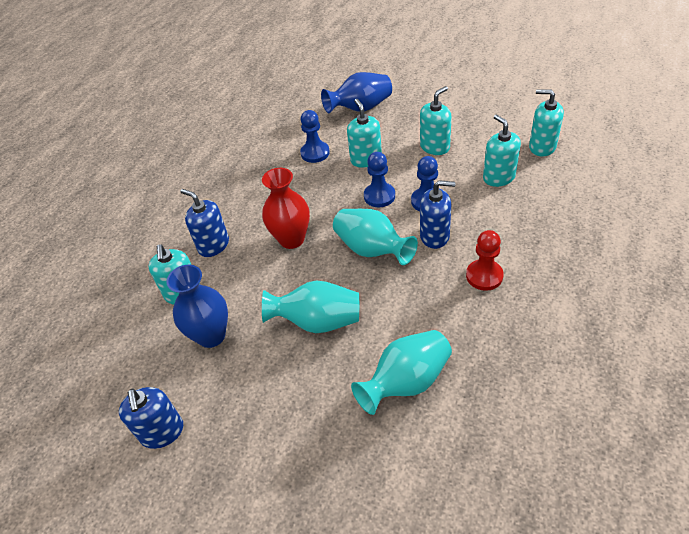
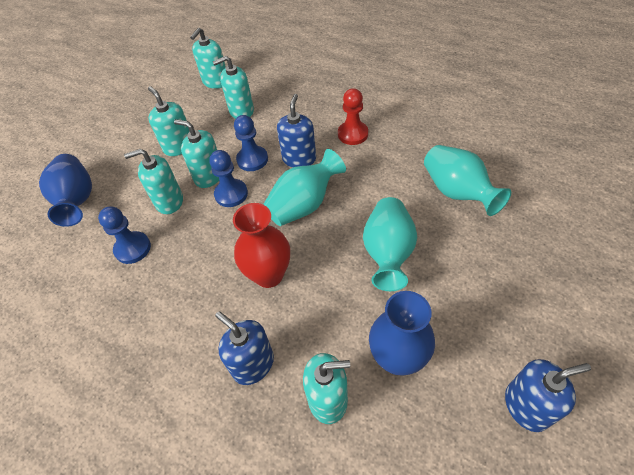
camera: 85 degrees left, 5 degrees up
blue soap dispenser [181,189,229,257] -> blue soap dispenser turned 90 degrees clockwise [215,311,274,385]
none -> turquoise soap dispenser [174,119,219,188]

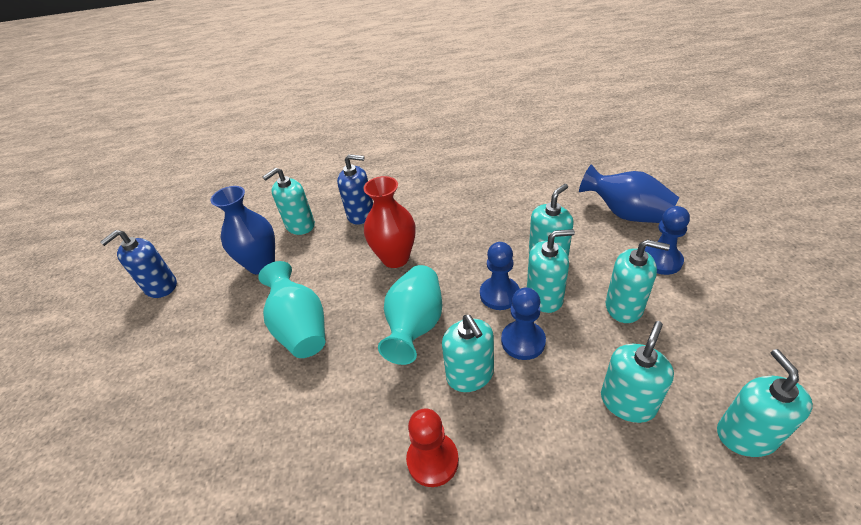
camera: 145 degrees right, 10 degrees down
blue pawn [98,206,151,264] -> blue pawn moved to [644,206,690,275]
blue soap dispenser [277,94,316,167] -> turquoise soap dispenser [442,315,494,392]
turquoise vase [424,145,511,216] -> none

